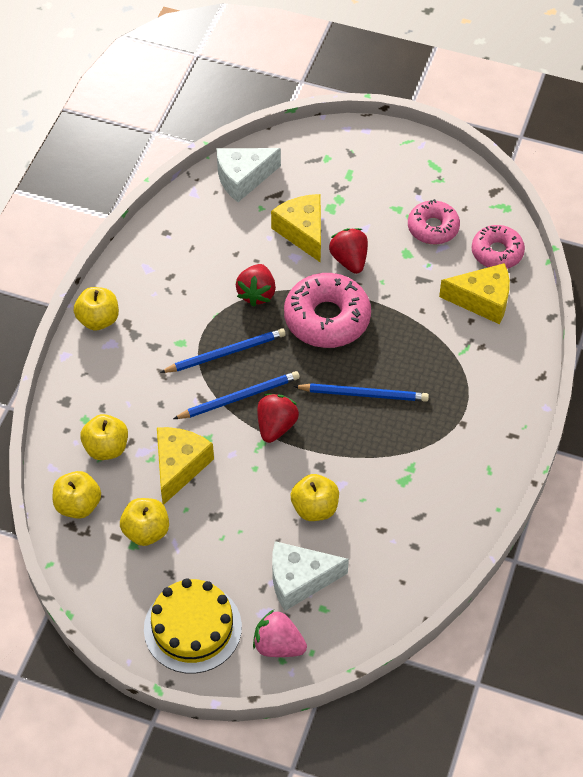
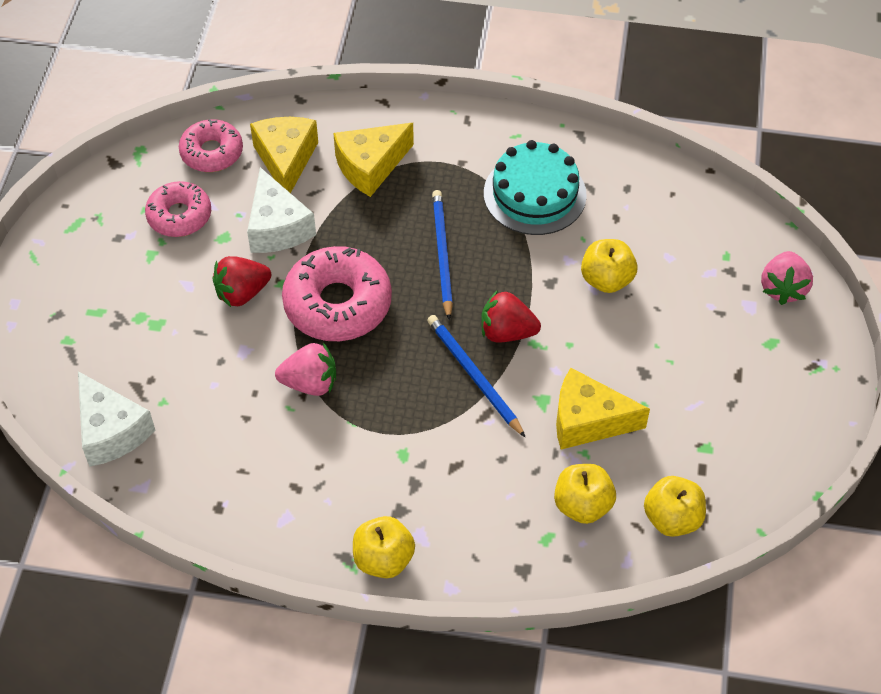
camera: 100 degrees left, 0 degrees up
yellow apple [120,498,169,546] -> none
yellow cake [144,578,242,674] -> none
blue pencil [160,328,286,373] -> none
red strawberry [236,264,276,307] -> pink strawberry [275,343,336,396]
yellow cheese [271,194,321,263] -> yellow cheese moved to [333,123,414,197]
white cheese [272,541,349,611] -> white cheese moved to [247,167,316,253]
none -> turquoise cake [484,140,587,235]

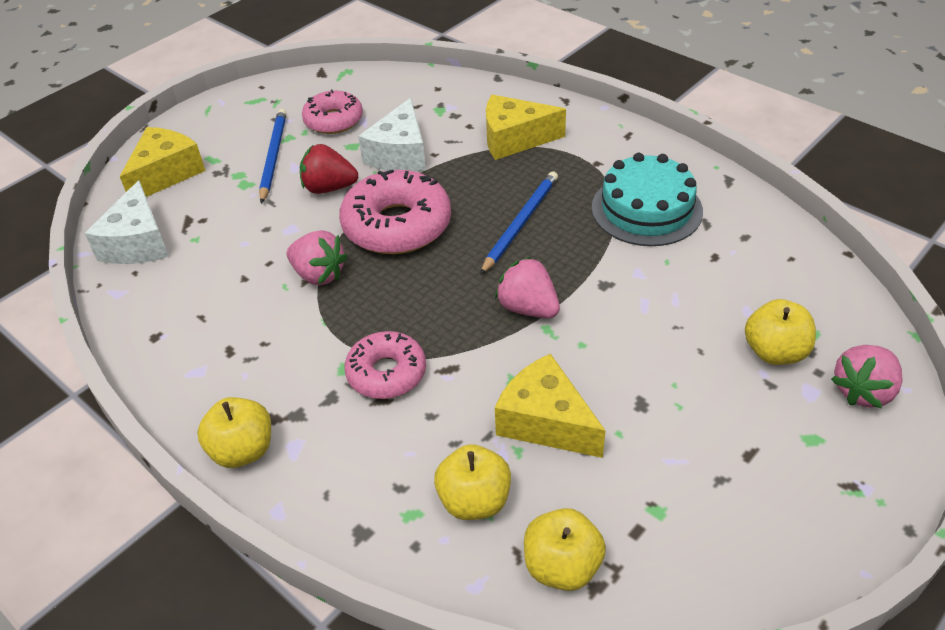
camera: 35 degrees right, 10 degrees down
pink donut [179,119,243,172] -> pink donut moved to [345,331,426,399]
yellow cheese [250,117,318,193] -> yellow cheese moved to [120,127,205,197]
blue pencil [427,315,525,437] -> blue pencil moved to [259,109,287,204]
red strawberry [481,290,541,343] -> pink strawberry [495,257,560,318]
yellow apple [581,239,637,293] -> yellow apple moved to [745,299,816,365]

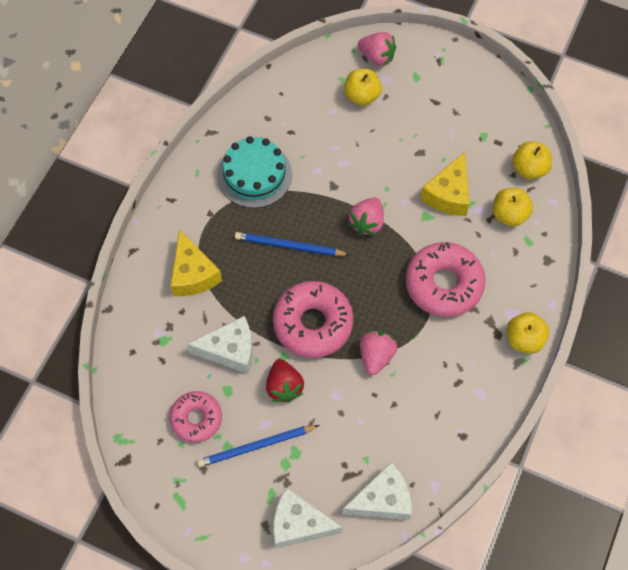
camera: 110 degrees left, 20 degrees up
yellow cheese [120,127,205,197] -> white cheese [273,487,343,548]
pink donut [345,331,426,399] -> pink donut [406,242,485,317], size x1.60

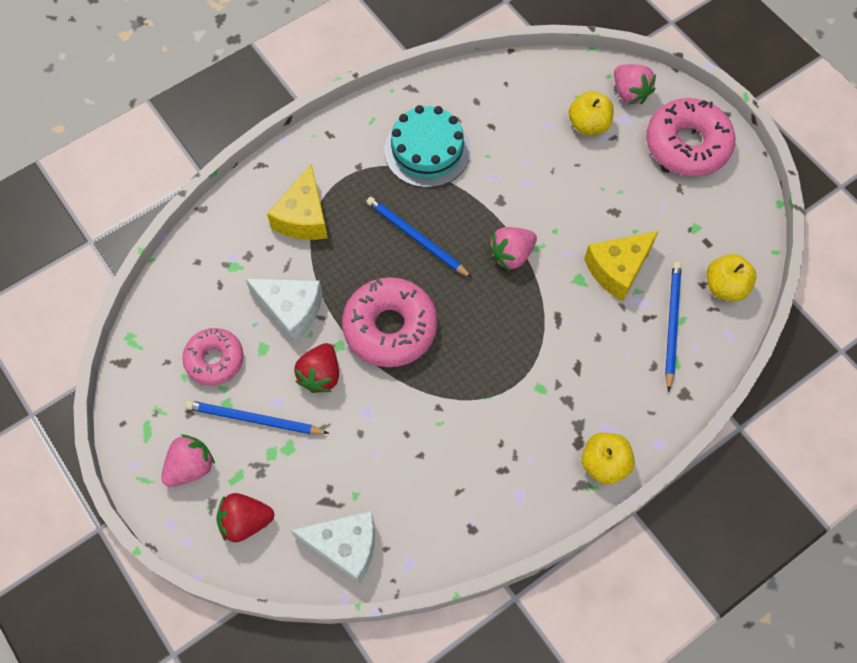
camera: 30 degrees right, 0 degrees up
white cheese [273,487,343,548] -> red strawberry [216,493,274,542]
pink strawberry [360,331,397,375] -> pink strawberry moved to [161,434,215,487]
pink donut [406,242,485,317] -> pink donut moved to [646,98,735,176]
yellow apple [493,188,533,227] -> blue pencil [665,262,681,392]

